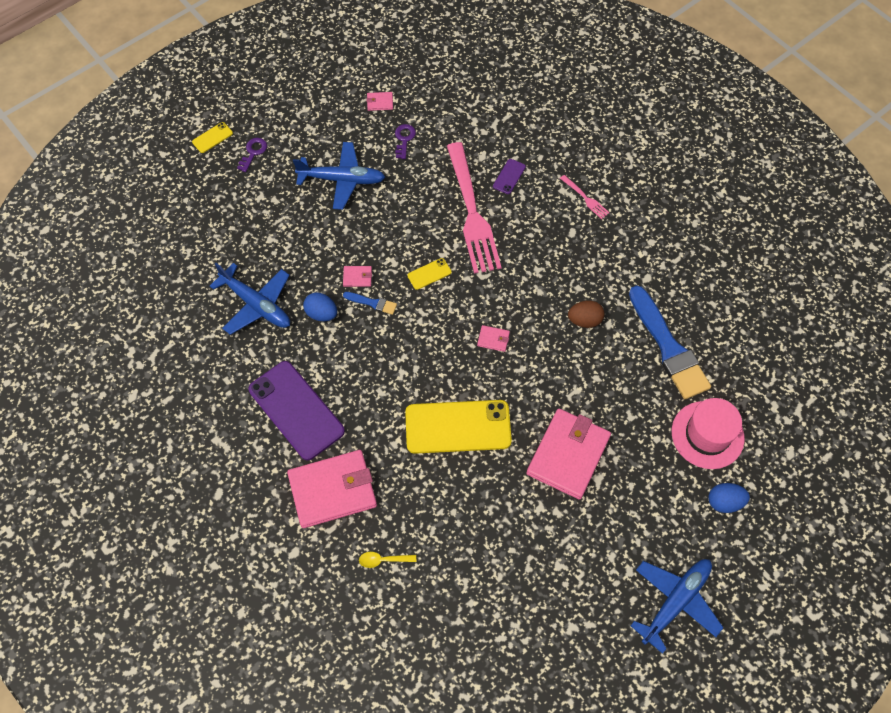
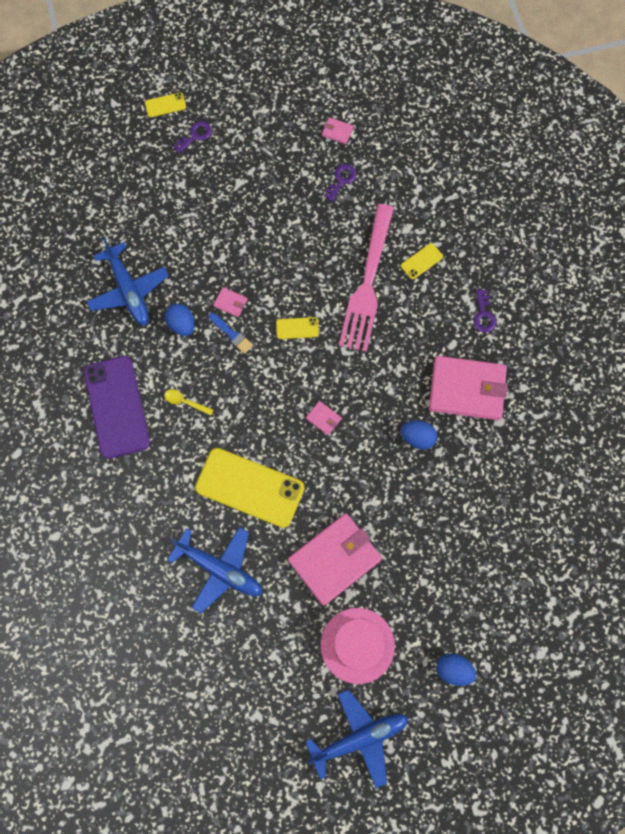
camera: 25 degrees right, 10 degrees up
pink wallet [287,450,377,528] -> pink wallet moved to [429,356,508,420]
blue plane [293,142,385,210] -> blue plane moved to [167,527,262,613]
yellow spoon [359,552,416,568] -> yellow spoon moved to [164,389,213,416]
purple phone [493,159,526,194] -> yellow phone [401,243,443,279]
pink fork [560,175,610,219] -> purple key [473,290,496,332]
brown egg [568,301,604,328] -> blue egg [401,421,437,450]
blue brush [629,285,711,399] -> none
pink hat [672,398,745,469] -> pink hat moved to [321,608,395,684]

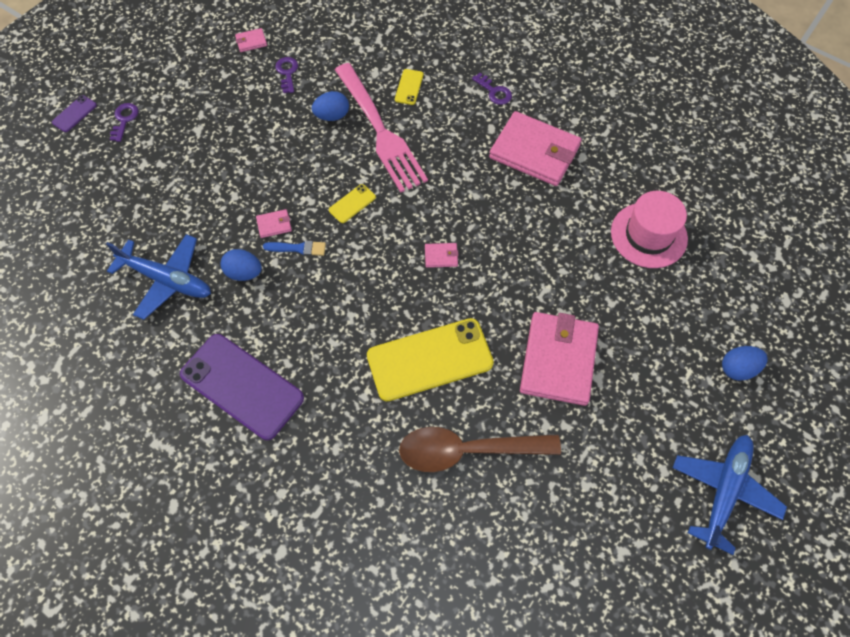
camera: 40 degrees left, 10 degrees down
yellow phone [145,92,186,117] -> purple phone [52,95,97,132]
yellow spoon [164,389,213,416] -> none
blue plane [167,527,262,613] -> brown spoon [399,427,561,472]
pink hat [321,608,395,684] -> pink hat moved to [611,191,688,268]
blue egg [401,421,437,450] -> blue egg moved to [312,91,349,121]
pink wallet [429,356,508,420] -> pink wallet turned 60 degrees clockwise [489,111,582,186]

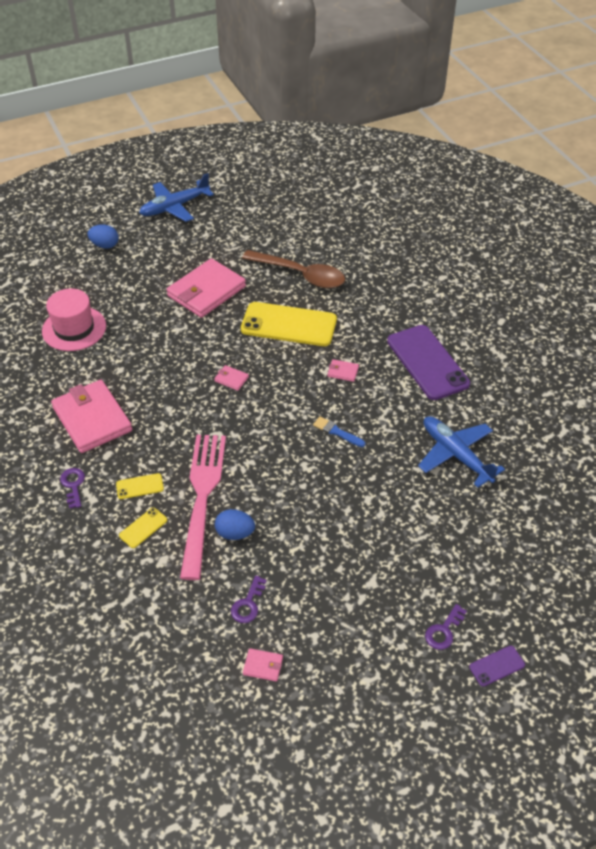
camera: 150 degrees left, 15 degrees down
blue egg [220,249,262,281] -> none
pink wallet [256,209,292,238] -> pink wallet moved to [327,359,359,382]
yellow phone [329,184,376,223] -> yellow phone moved to [116,473,164,499]

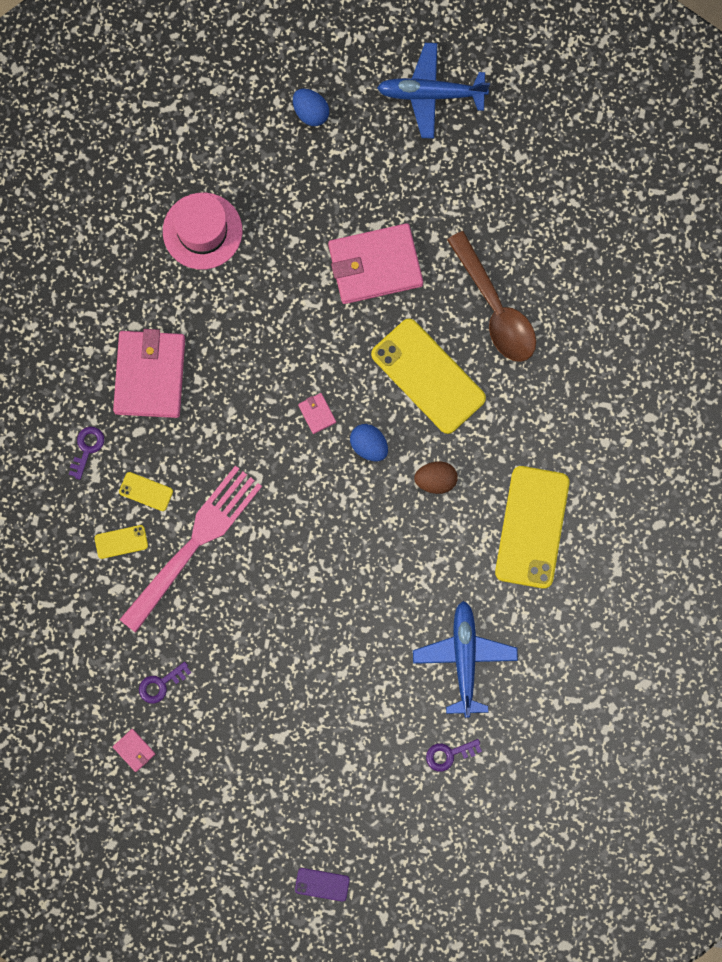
camera: 35 degrees right, 30 degrees up
blue egg [215,509,255,540] -> blue egg moved to [350,424,388,461]
blue brush [313,416,365,447] -> none
pink wallet [327,359,359,382] -> brown egg [414,461,458,494]
purple phone [387,325,470,400] -> yellow phone [495,466,570,589]
purple key [425,604,467,650] -> purple key moved to [426,739,482,772]

